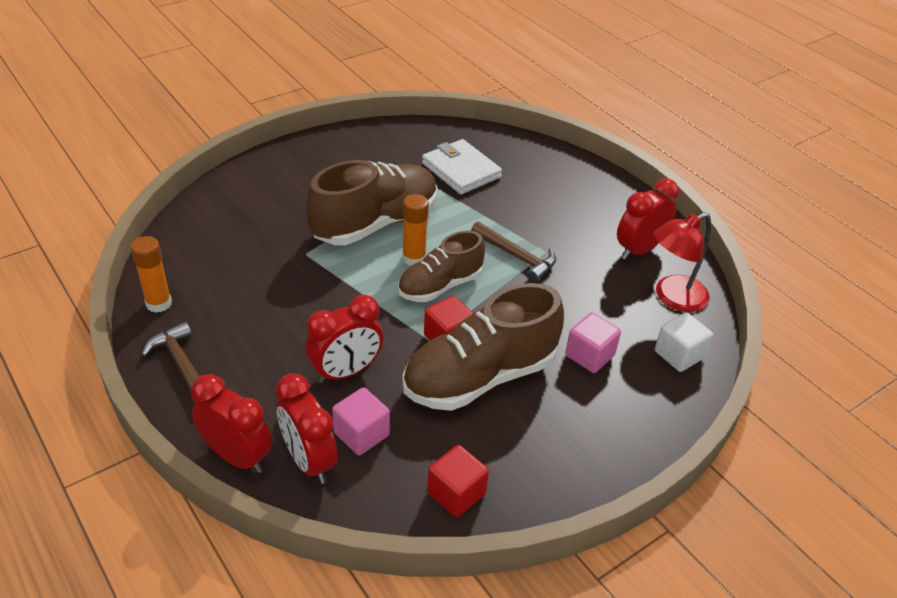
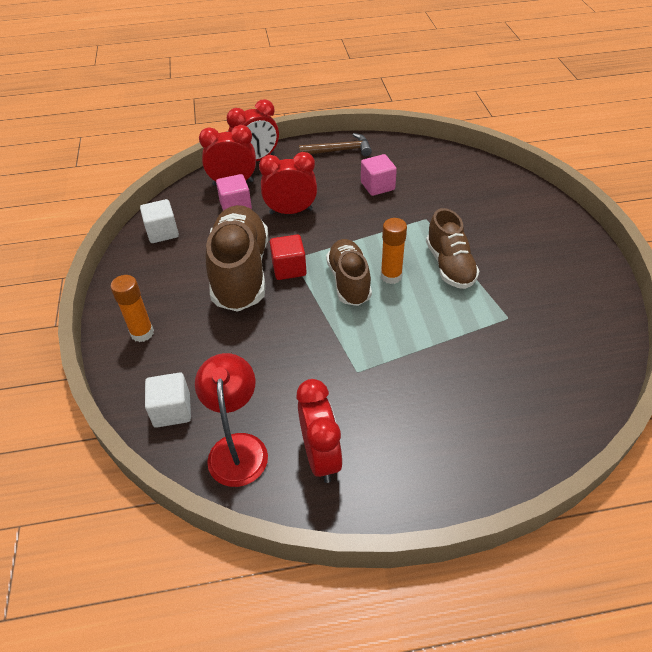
camera: 120 degrees right, 5 degrees up
orange glue stick [130,236,172,313] -> orange glue stick moved to [111,275,154,342]
red clock [305,295,383,383] -> red clock turned 90 degrees clockwise [259,152,317,214]
brown shoe [306,160,438,245] -> brown shoe [426,208,480,289], size x0.62
white wallet [422,139,502,195] -> none
red cube [427,445,489,517] -> white cube [140,199,179,243]
brown hammer [471,222,556,282] -> none
pink cube [565,312,621,373] -> pink cube moved to [361,154,397,196]

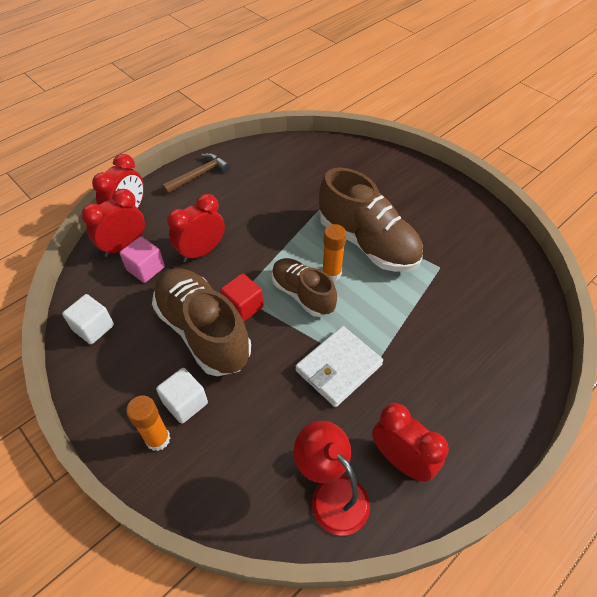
camera: 35 degrees left, 5 degrees up
white cube [145,372,191,428] -> white cube moved to [156,368,208,424]
pink cube [361,154,397,196] -> none
brown shoe [426,208,480,289] -> brown shoe [319,168,423,272], size x1.60
none -> white wallet [295,326,383,407]

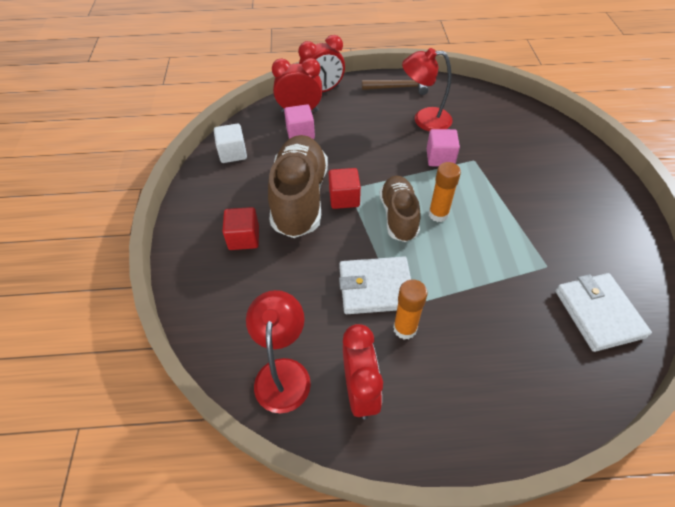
camera: 40 degrees right, 0 degrees up
orange glue stick [126,396,170,451] -> orange glue stick moved to [393,279,427,340]
white cube [156,368,208,424] -> red cube [222,207,259,250]
red clock [167,194,225,262] -> none
brown shoe [319,168,423,272] -> none
none -> red lamp [402,48,452,131]
none -> pink cube [427,129,460,166]
none -> white wallet [555,273,652,352]

